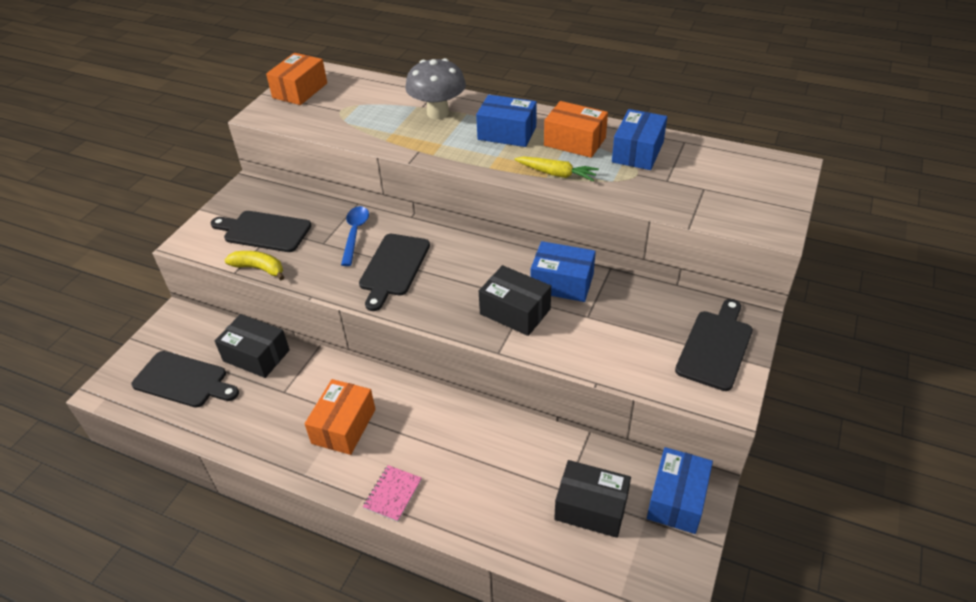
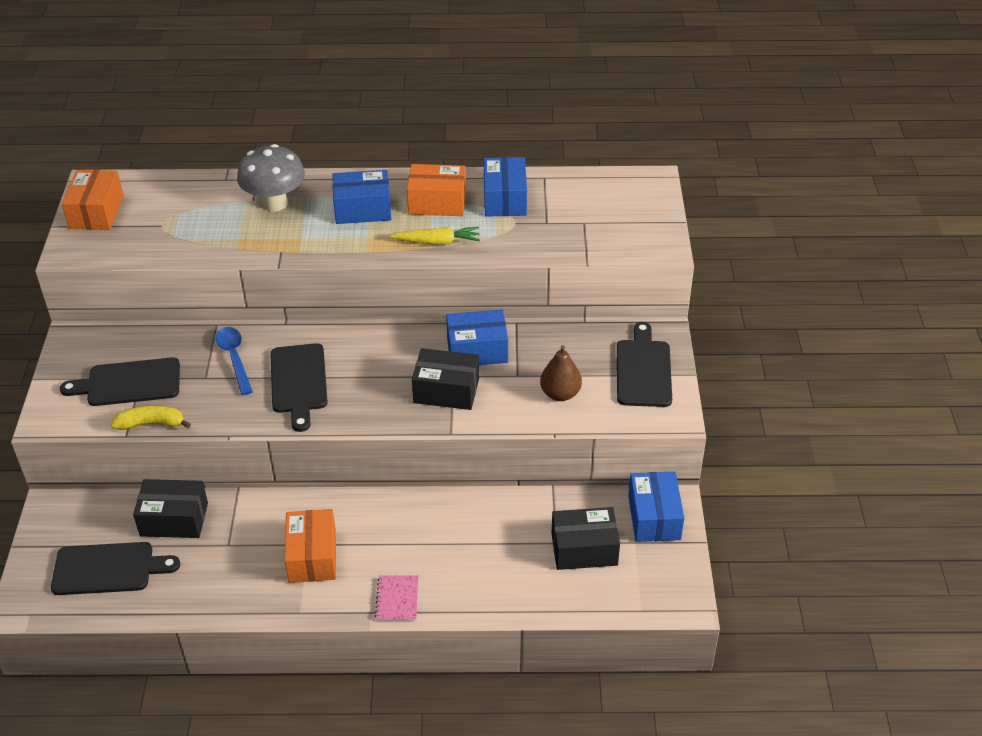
camera: 25 degrees left, 0 degrees up
none -> brown pear [540,345,582,401]

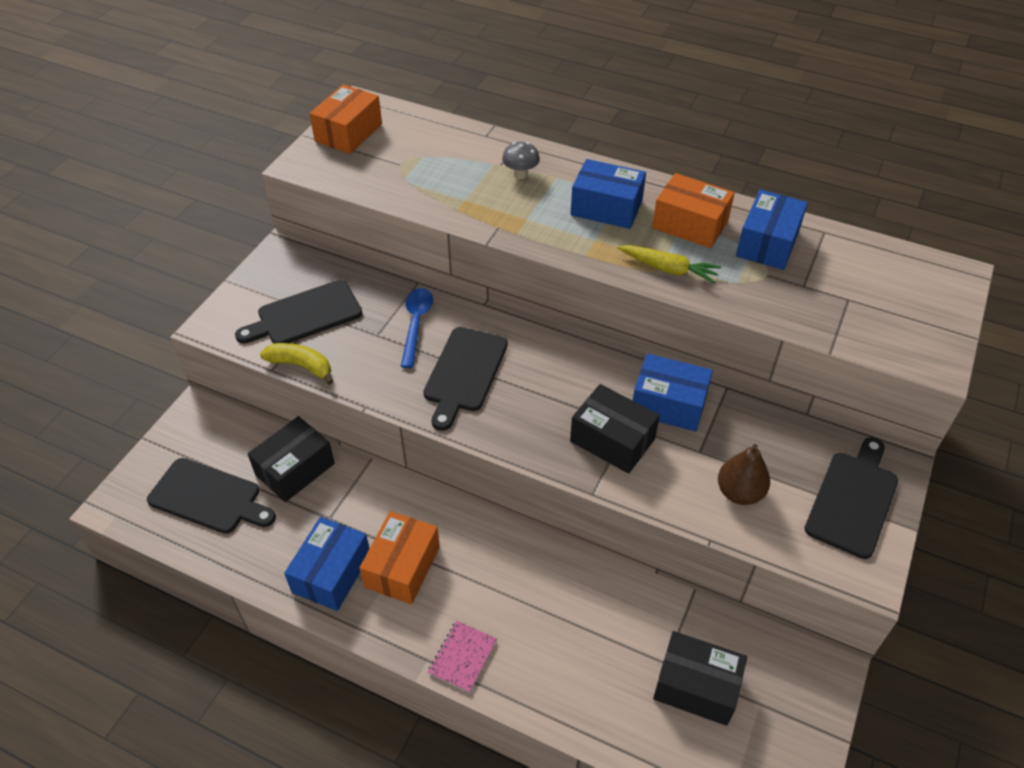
camera: 25 degrees right, 5 degrees up
black cutting board [60,357,180,406] -> black cutting board turned 45 degrees counterclockwise [235,280,362,344]
black box [133,479,208,538] -> black box turned 75 degrees counterclockwise [248,416,335,502]
grey mushroom [237,144,305,211] -> grey mushroom [502,142,540,179], size x0.51
blue box [628,471,684,542] -> blue box moved to [284,517,370,611]

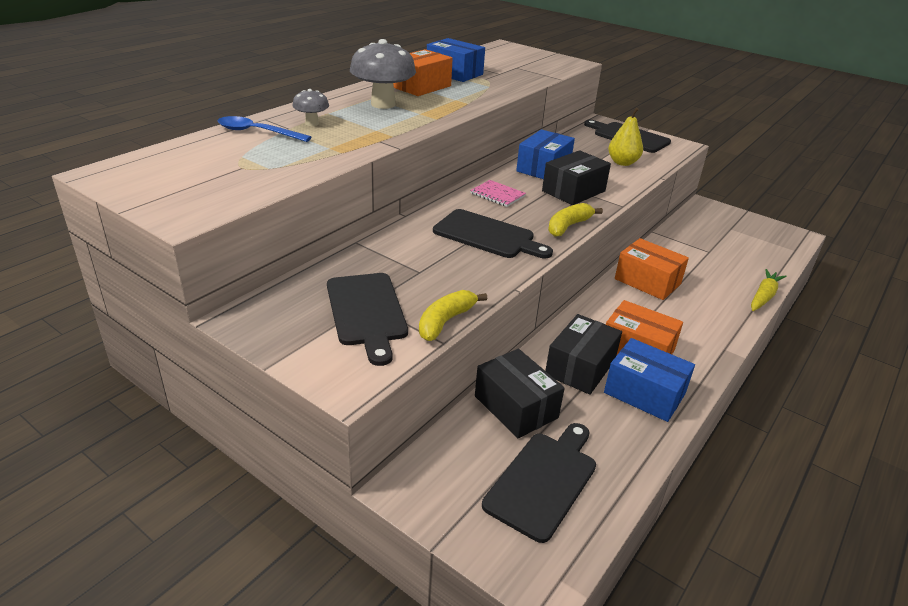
camera: 80 degrees left, 15 degrees down
orange box [309,84,382,154] -> orange box moved to [615,238,689,300]
blue spoon [401,288,433,368] -> blue spoon moved to [217,116,312,142]
pink notebook [428,620,497,693] -> pink notebook moved to [470,180,526,207]
blue box [571,159,646,229] -> grey mushroom [350,39,416,109]
yellow carrot [617,245,721,284] -> yellow carrot moved to [751,269,787,311]
black box [653,631,747,726] -> black box moved to [545,314,622,395]
brown pear [718,444,770,505] -> yellow pear [608,108,643,166]
none -> yellow banana [548,203,603,237]

